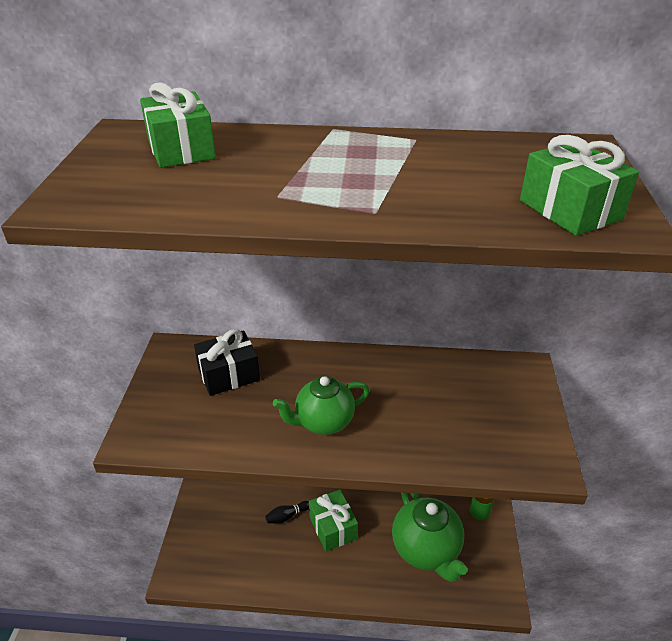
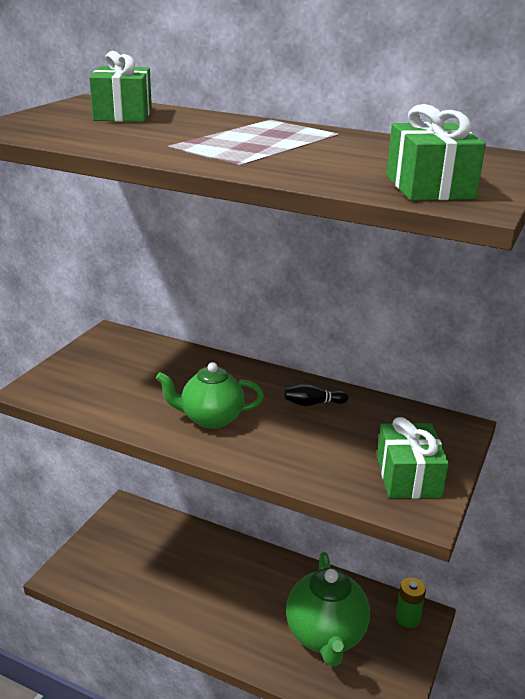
camera: 20 degrees right, 10 degrees down
black gift [194,329,260,396] -> none
black bowling pin [265,501,309,524] -> black bowling pin moved to [284,384,348,406]
green gift [309,490,358,551] -> green gift moved to [377,417,449,498]

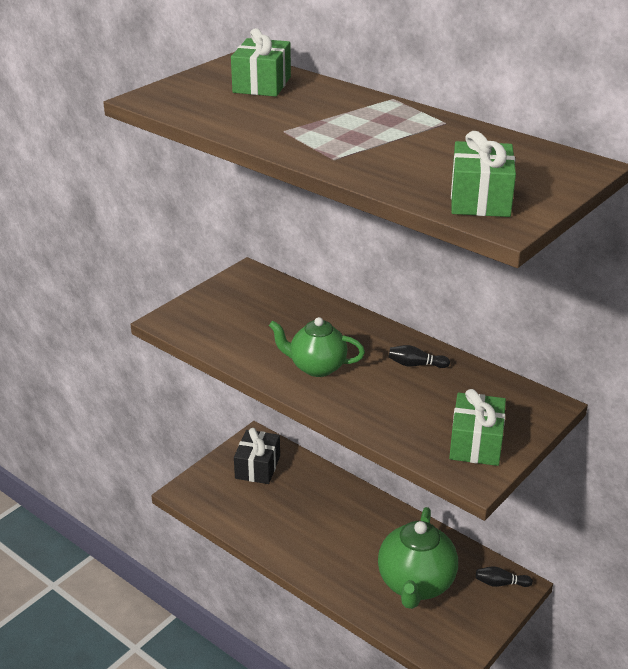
camera: 15 degrees right, 5 degrees up
green battery [396,578,426,628] -> black bowling pin [476,567,533,587]
none -> black gift [234,428,280,484]

